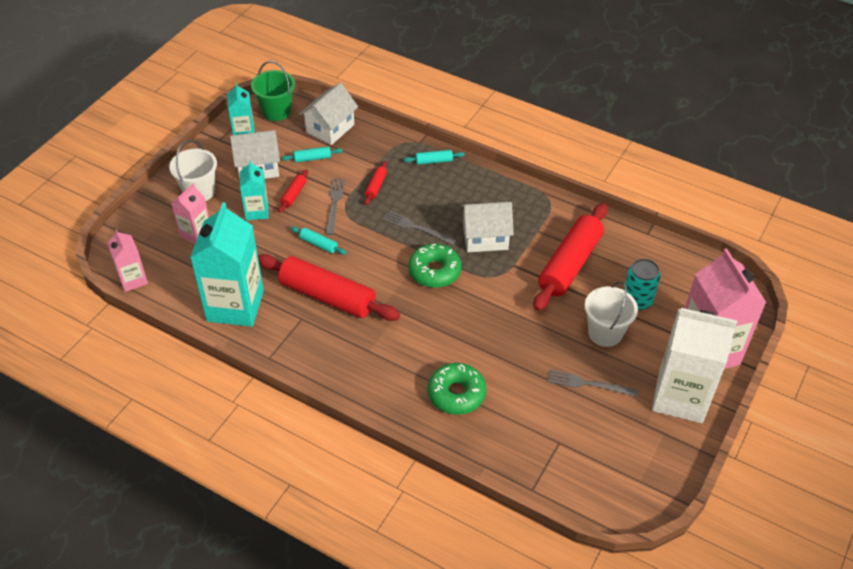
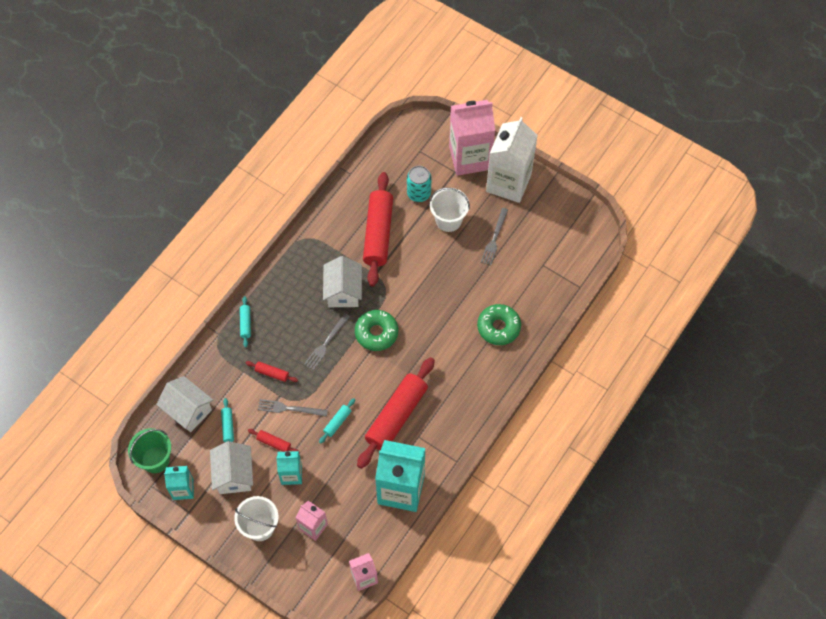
camera: 85 degrees left, 15 degrees up
red rolling pin [533,203,607,311] -> red rolling pin turned 60 degrees clockwise [363,172,393,286]

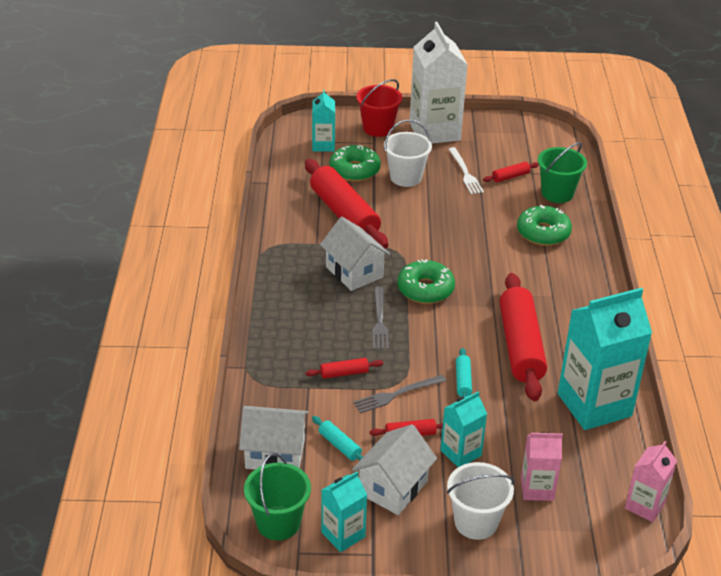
camera: 35 degrees left, 25 degrees down
white house [210,441,253,494] -> white house turned 75 degrees clockwise [352,424,437,515]
turquoise rolling pin [240,296,251,347] -> none
turquoise can [407,166,431,202] -> green donut [329,145,381,181]
pink carton [449,100,495,176] -> red bucket [357,79,402,137]
grey fork [481,208,508,265] -> white fork [448,147,484,194]
none -> turquoise carton [312,89,335,152]
none -> red rolling pin [483,162,539,182]
none -> green bucket [538,142,587,203]

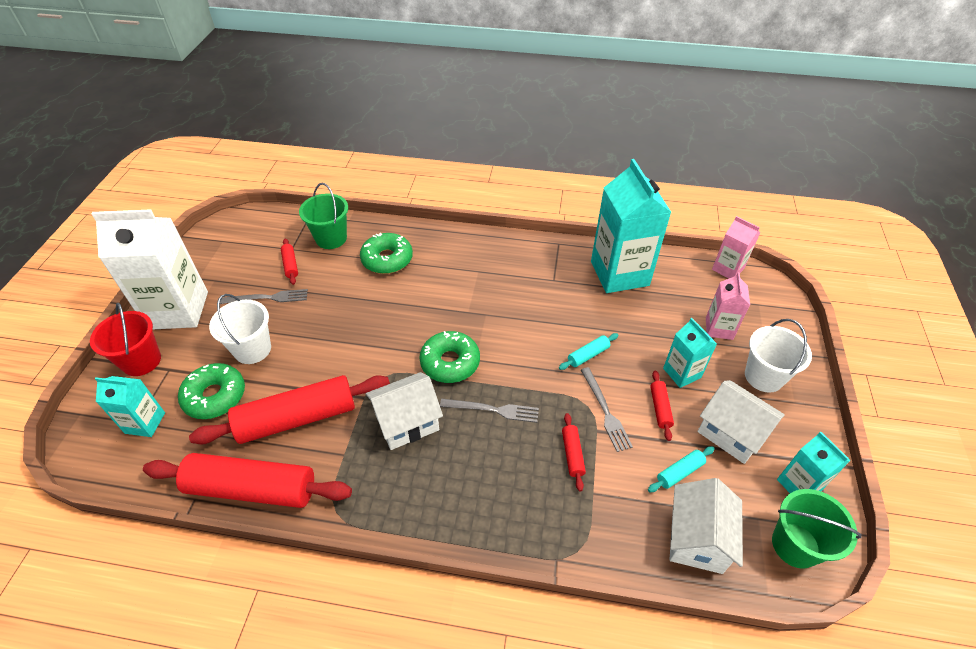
camera: 80 degrees left, 10 degrees up
white fork [448,147,484,194] -> grey fork [220,289,308,304]
turquoise rolling pin [456,348,472,397] -> turquoise rolling pin turned 45 degrees counterclockwise [559,333,619,370]
red rolling pin [500,273,547,401] -> red rolling pin moved to [143,453,352,508]

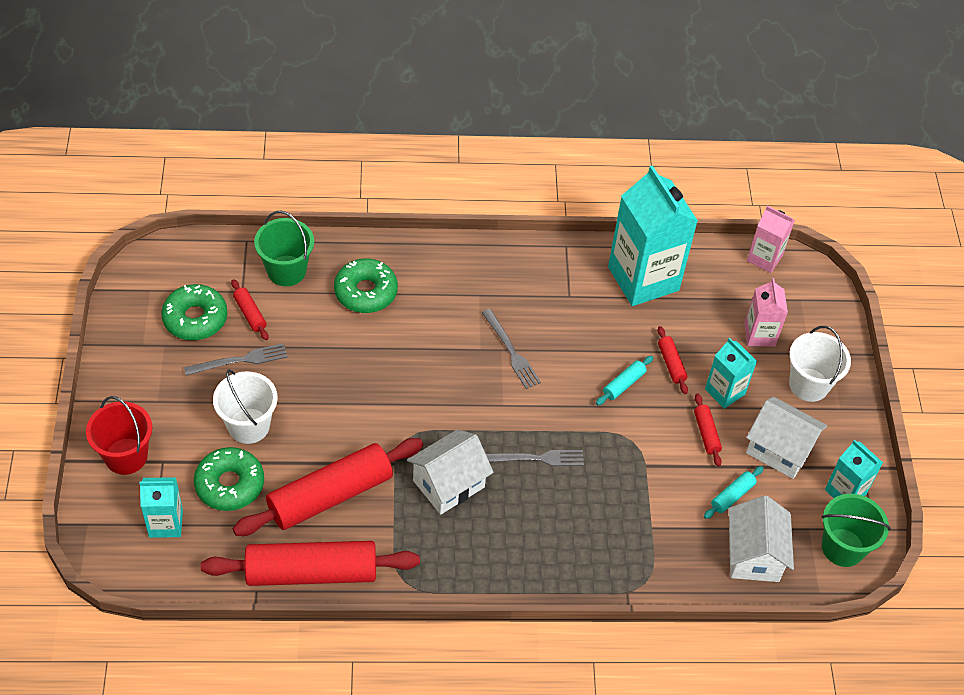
camera: 15 degrees left, 5 degrees up
white carton [92,209,208,330] -> none
green donut [420,331,480,383] -> green donut moved to [161,284,227,340]
red rolling pin [562,413,586,491] -> red rolling pin moved to [658,326,688,394]
grey fork [581,367,633,452] -> grey fork moved to [482,309,541,389]

